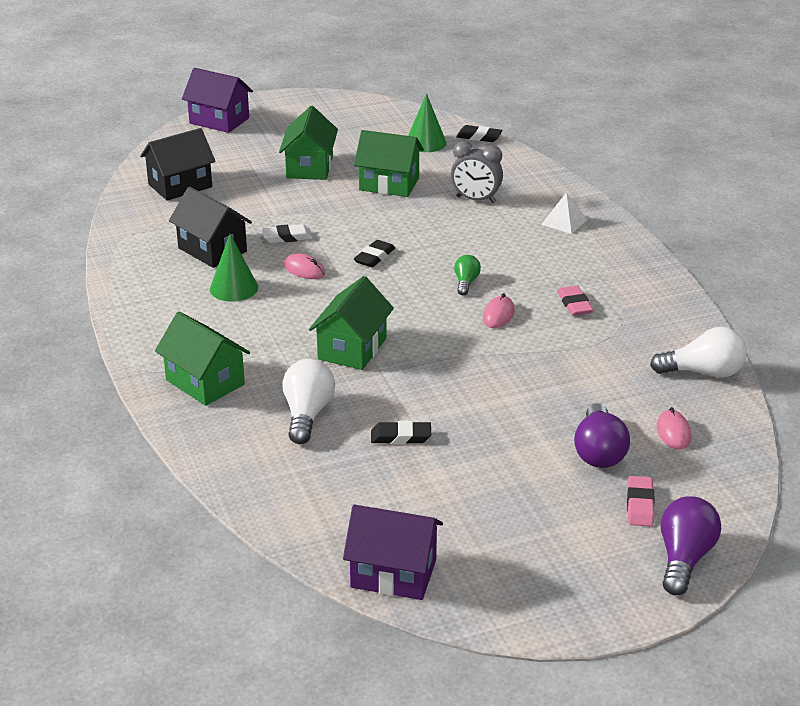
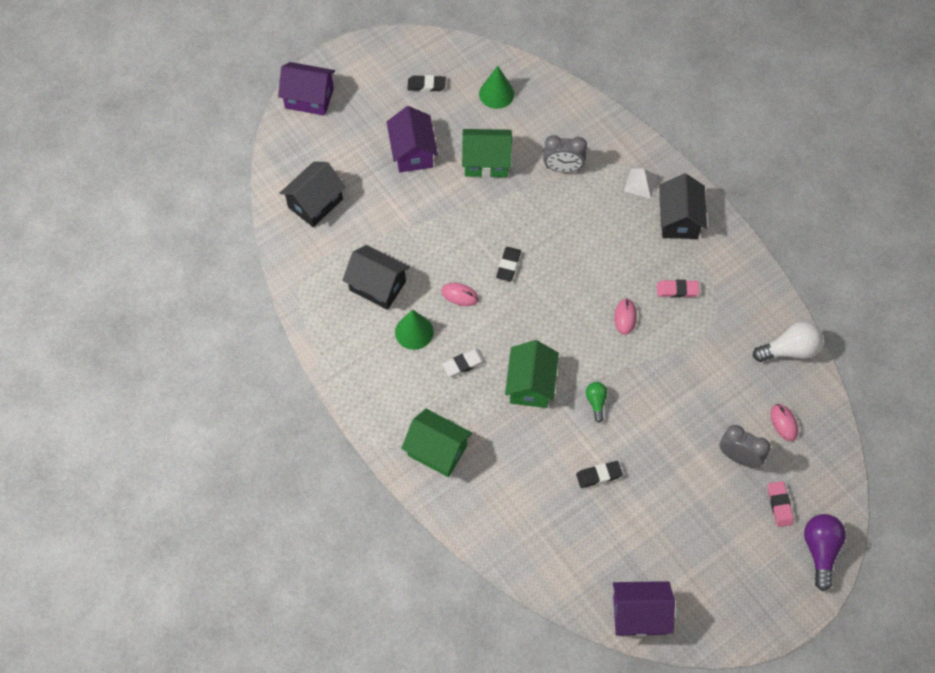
camera: 15 degrees left, 30 degrees up
white eraser [261,224,313,243] -> white eraser moved to [442,349,486,377]
green house [279,106,338,180] -> purple house [387,106,438,172]
white light bulb [282,359,335,444] -> none
green light bulb [454,255,481,295] -> green light bulb moved to [586,382,607,423]
black eraser [456,125,502,142] -> black eraser moved to [407,75,446,92]
pink eraser [557,286,593,316] -> pink eraser turned 60 degrees counterclockwise [657,280,699,298]
purple light bulb [574,403,630,468] -> grey clock [720,425,770,468]
none -> black house [659,173,707,239]

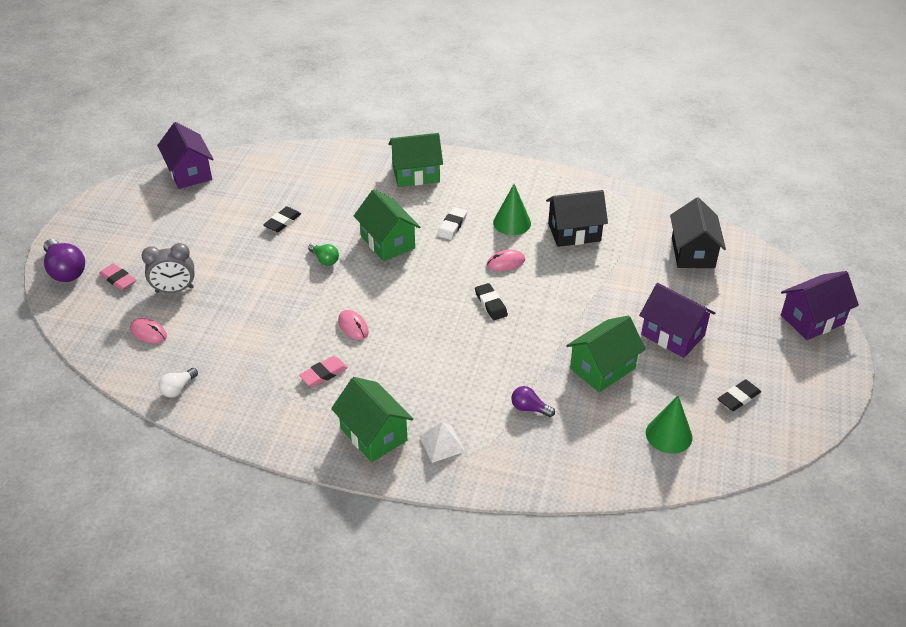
camera: 140 degrees right, 20 degrees down
grey clock [543,135,587,172] -> purple light bulb [511,386,555,417]
purple house [613,581,675,636] -> purple house turned 75 degrees counterclockwise [157,122,214,189]
black house [659,173,707,239] -> green house [331,377,413,462]
white light bulb [753,321,823,362] -> white light bulb [159,368,198,398], size x0.57

